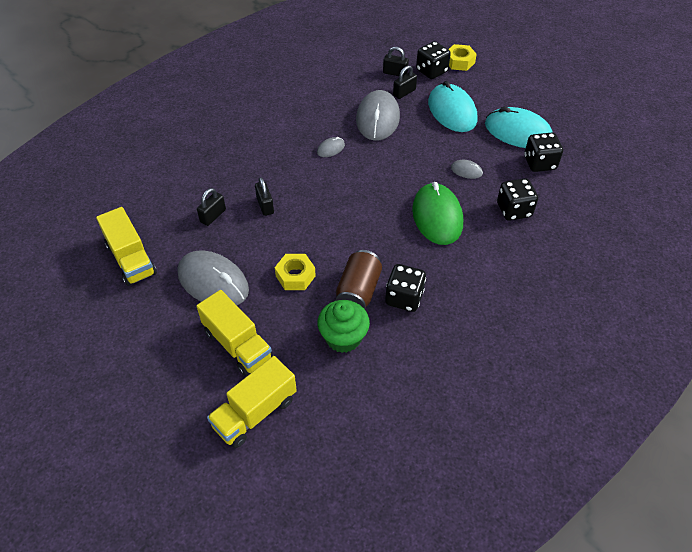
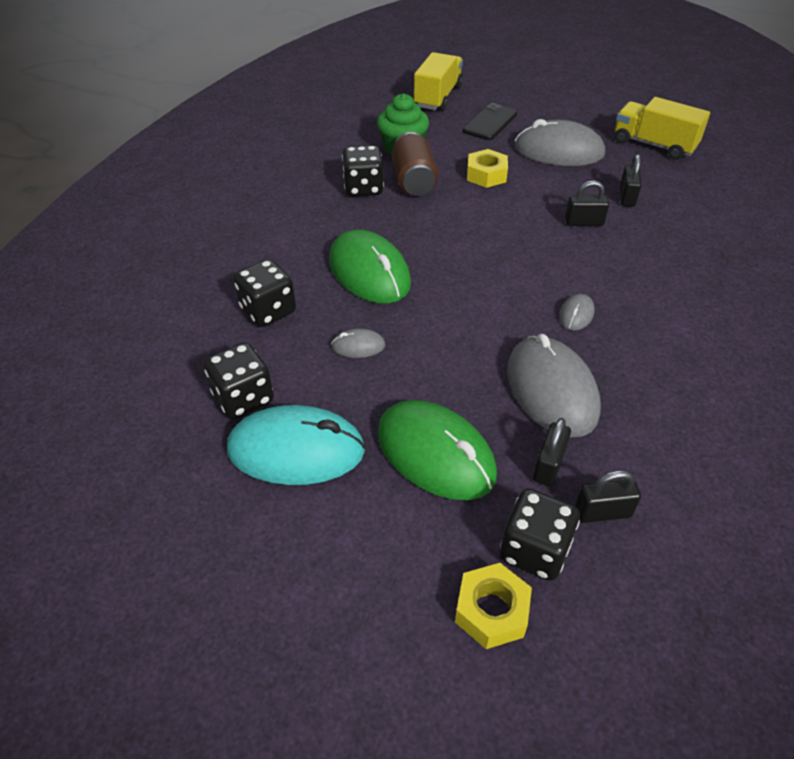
camera: 155 degrees right, 5 degrees down
yellow truck [196,290,273,376] -> black phone [463,103,517,140]
black padlock [255,177,274,216] -> black padlock turned 45 degrees counterclockwise [565,180,609,226]
turquoise mouse [428,81,478,132] -> green mouse [377,400,497,500]

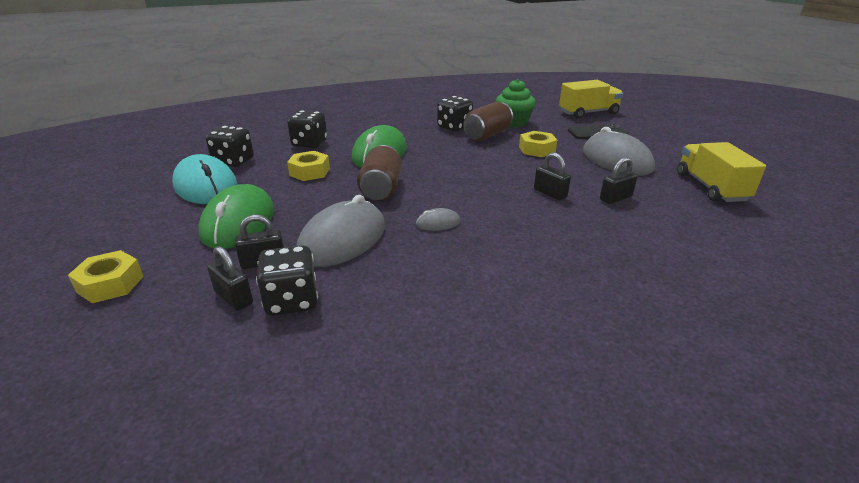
camera: 50 degrees right, 15 degrees down
grey mouse [331,328,386,358] -> yellow nut [287,151,330,181]
black dice [500,489,580,581] -> black dice moved to [256,245,318,316]
none -> brown can [357,145,402,200]

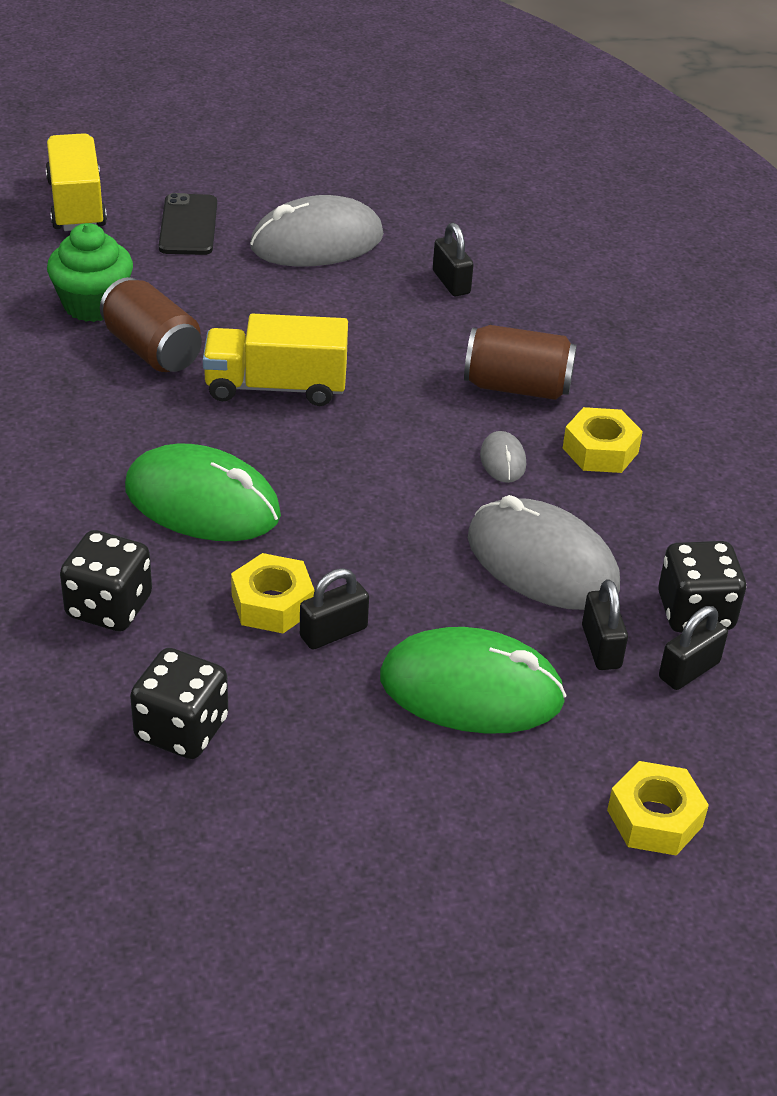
camera: 85 degrees left, 10 degrees up
turquoise mouse [172,154,237,204] -> none
brown can [357,145,402,200] -> brown can moved to [464,325,577,400]
black dice [437,96,473,132] -> none
yellow nut [519,131,557,157] -> yellow nut moved to [563,407,643,473]
black padlock [534,152,571,200] -> black padlock moved to [300,568,369,650]
yellow truck [677,142,766,202] -> yellow truck moved to [203,314,348,406]

